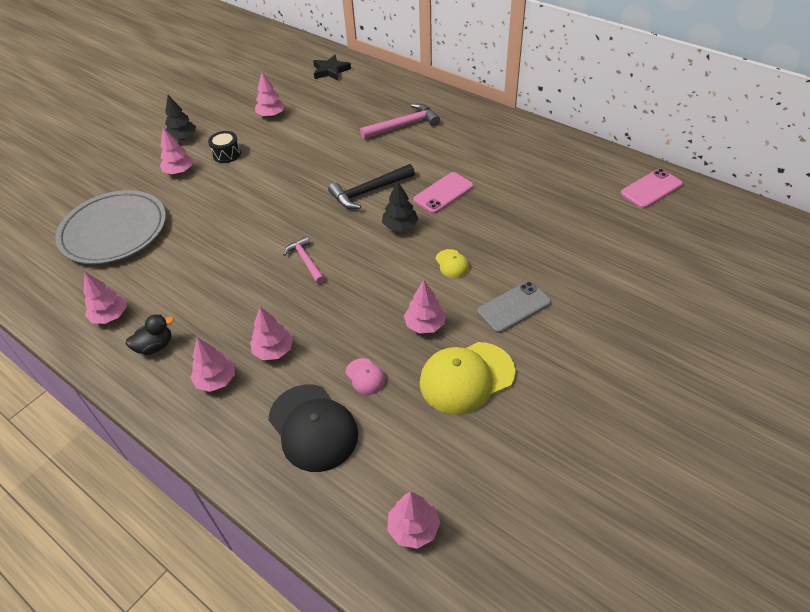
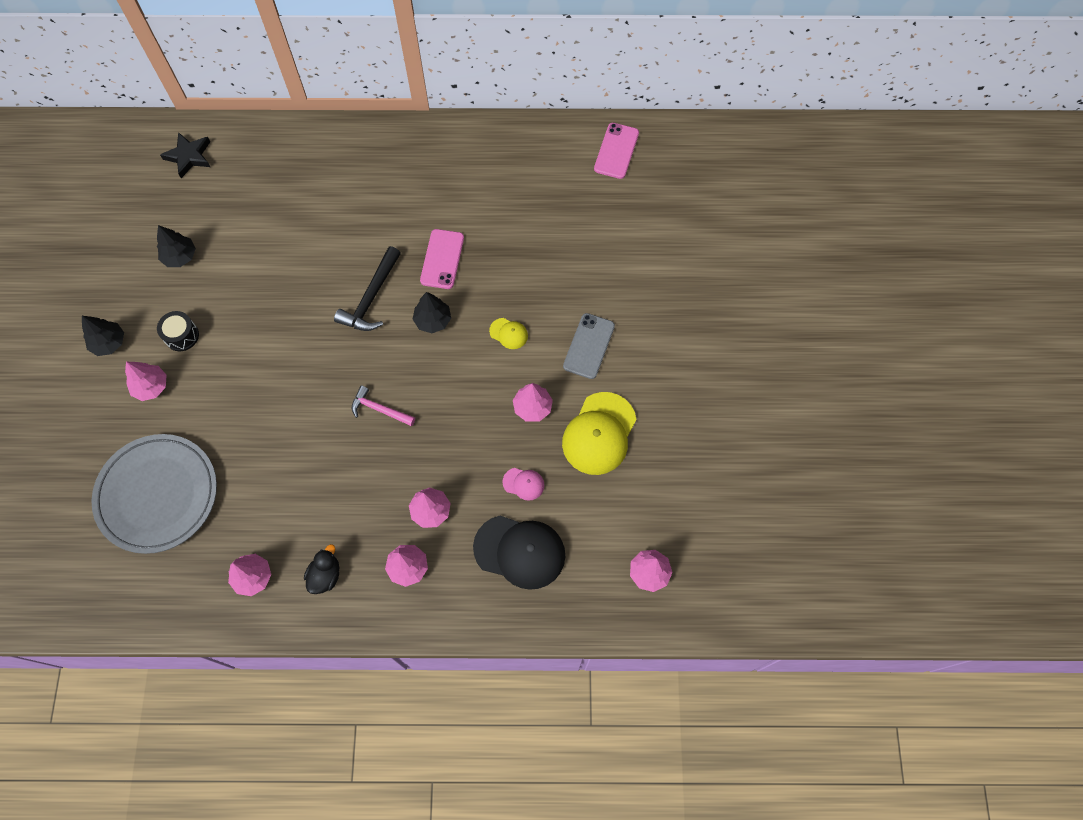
camera: 40 degrees left, 20 degrees up
pink tree [255,72,285,117] -> black tree [157,225,196,267]
pink hammer [360,104,440,139] -> none

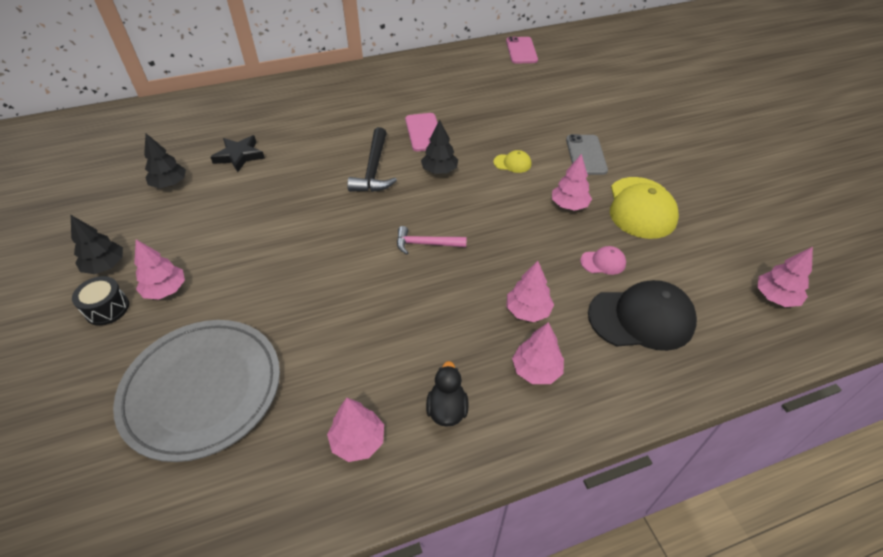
camera: 20 degrees left, 20 degrees down
black drum [157,311,199,351] -> black drum moved to [72,276,129,326]
black star [160,132,210,178] -> black star moved to [210,135,265,172]

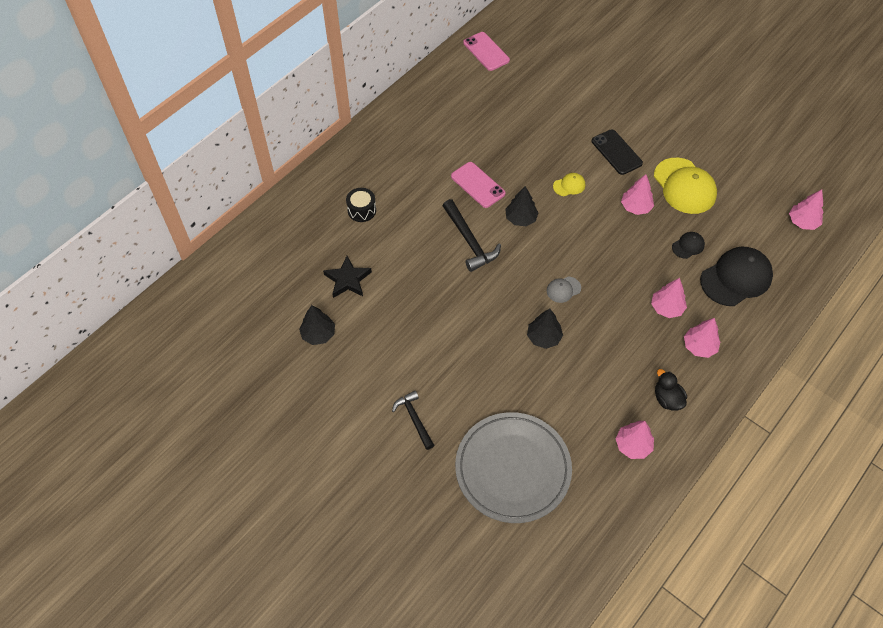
camera: 30 degrees left, 10 degrees up
black tree [71,215,123,274] -> black tree moved to [527,308,563,349]
black drum [72,276,129,326] -> black drum moved to [346,188,376,222]
pink tree [134,239,185,299] -> black hammer [392,391,434,450]
pink hammer [397,226,467,254] -> grey cap [547,276,581,303]
grey phone [566,134,608,175] -> black phone [592,129,643,175]
pink cap [580,246,626,275] -> black cap [672,232,705,259]

